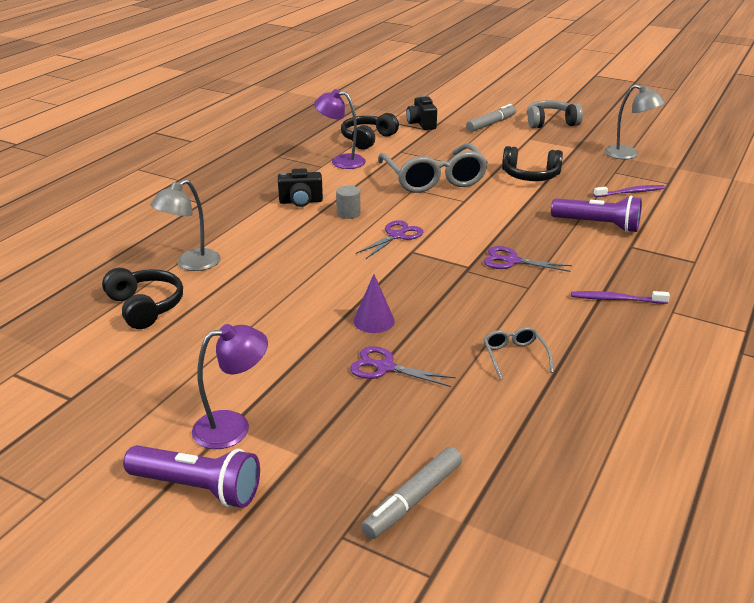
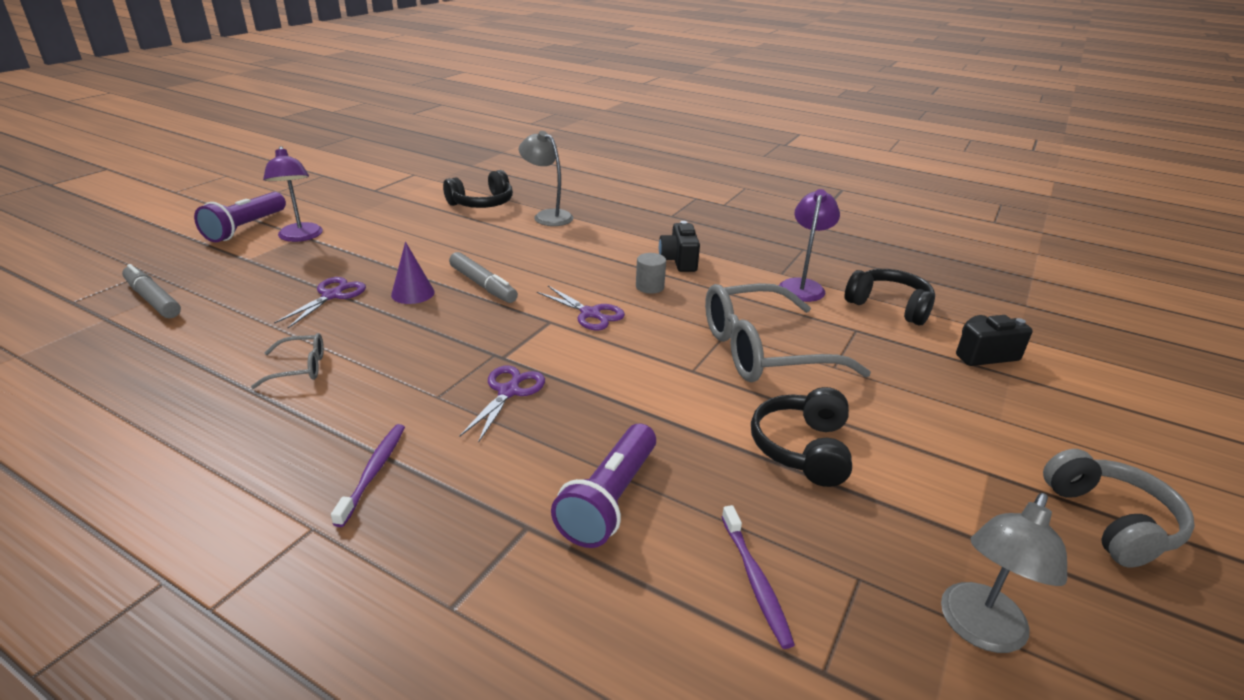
camera: 90 degrees right, 0 degrees up
grey marker [466,104,516,132] -> grey marker moved to [449,252,518,303]

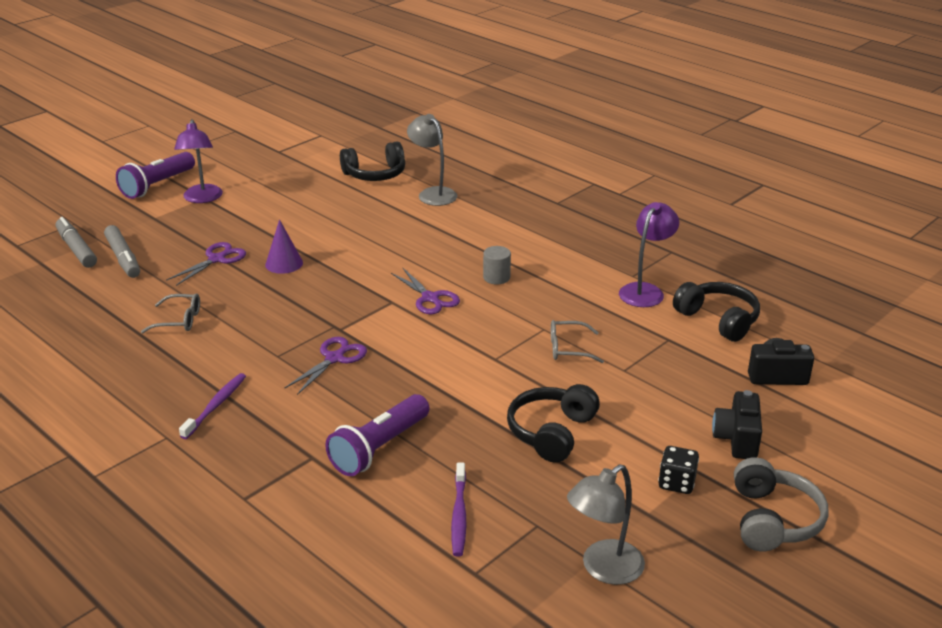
camera: 15 degrees right, 0 degrees up
grey marker [449,252,518,303] -> grey marker moved to [104,225,140,278]
black camera [659,221,700,272] -> black camera moved to [712,390,762,459]
grey glasses [705,283,871,382] -> grey glasses [551,320,604,363], size x0.44
none -> black dice [658,446,699,494]

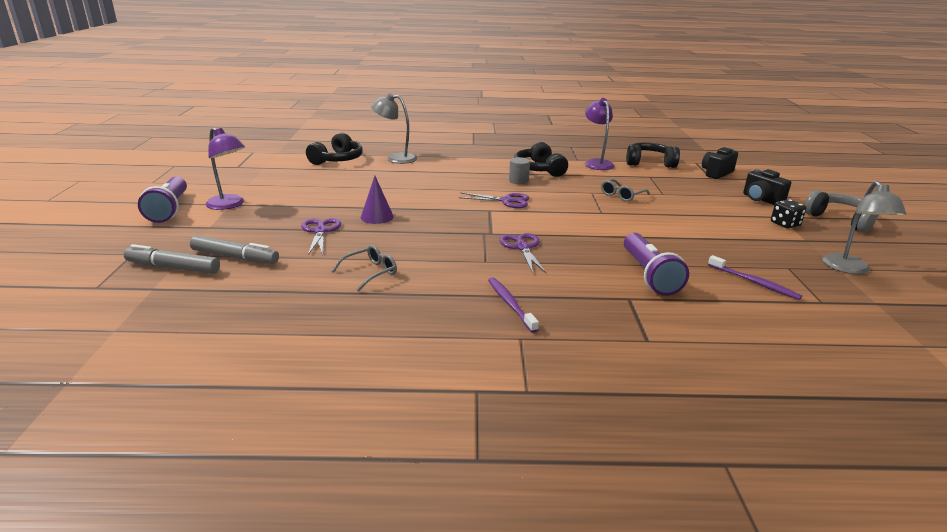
camera: 45 degrees left, 5 degrees down
black headphones [507,384,600,463] -> black headphones moved to [514,142,568,177]

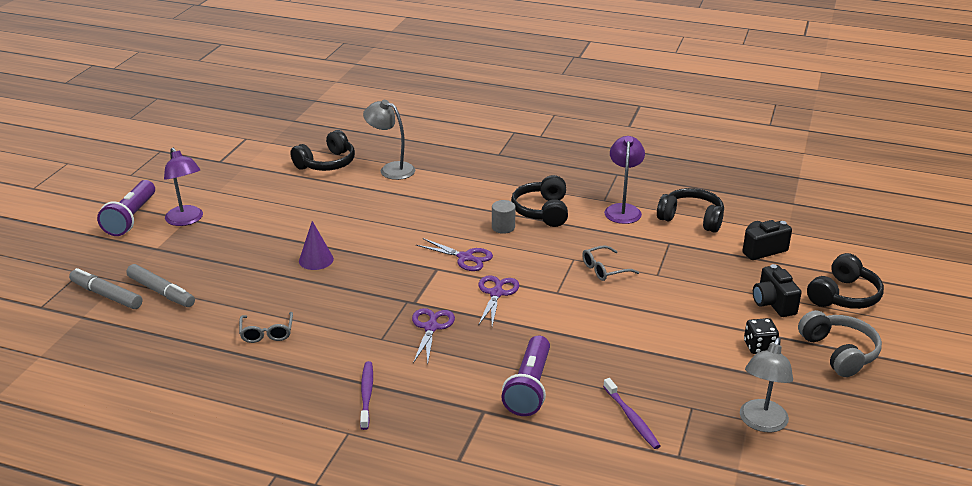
camera: 20 degrees right, 5 degrees up
purple scissors [301,218,341,255] -> purple scissors moved to [478,275,519,326]
grey glasses [331,245,397,291] -> grey glasses turned 105 degrees clockwise [239,312,293,343]
none -> black headphones [807,253,884,309]

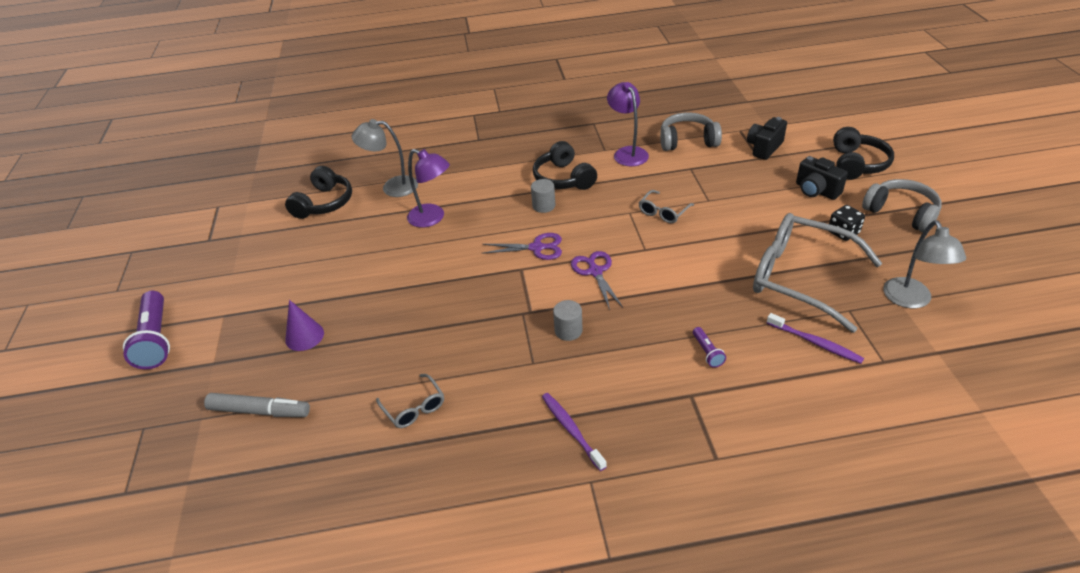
camera: 25 degrees left, 10 degrees up
grey marker [69,268,142,309] -> none
purple lamp [164,147,203,226] -> purple lamp moved to [407,149,450,228]
purple cone [299,221,334,270] -> purple cone moved to [285,300,324,351]
purple scissors [412,308,455,365] -> grey cylinder [553,300,583,341]
purple flashlight [501,336,550,416] -> purple flashlight [693,327,726,368], size x0.46
black headphones [657,188,724,233] -> grey headphones [660,112,722,151]
none -> grey glasses [753,213,882,333]

